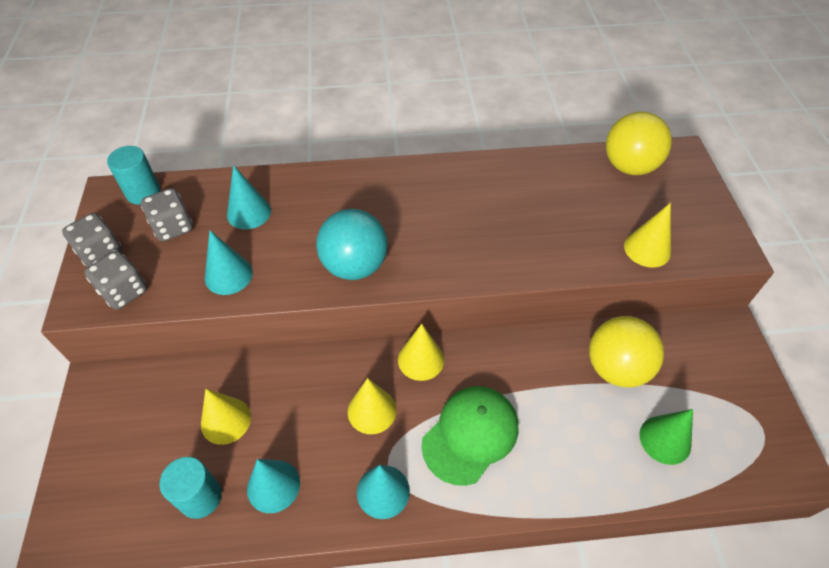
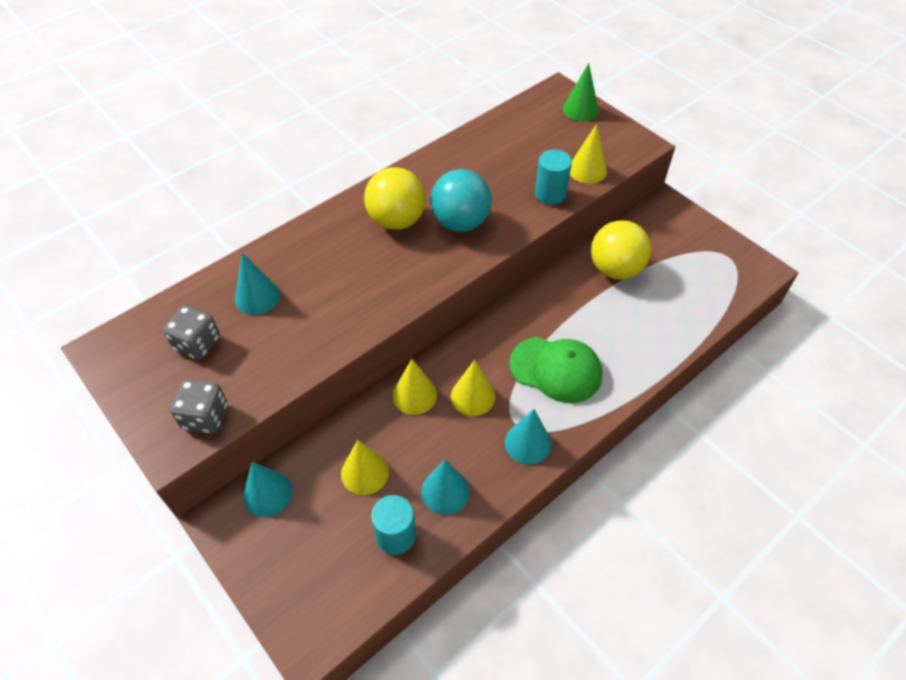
camera: 35 degrees left, 0 degrees up
grey dice [62,213,122,267] -> none
turquoise cylinder [107,146,160,205] -> turquoise cylinder moved to [535,149,572,205]
turquoise cone [205,230,253,295] -> turquoise cone moved to [243,462,292,517]
turquoise ball [316,209,388,280] -> turquoise ball moved to [430,169,492,232]
yellow cone [398,324,444,381] -> yellow cone moved to [393,359,437,415]
green cap [422,386,518,486] -> green cap turned 105 degrees clockwise [509,337,602,403]
yellow ball [606,112,672,175] -> yellow ball moved to [364,167,426,230]
green cone [639,409,693,465] -> green cone moved to [563,63,599,121]

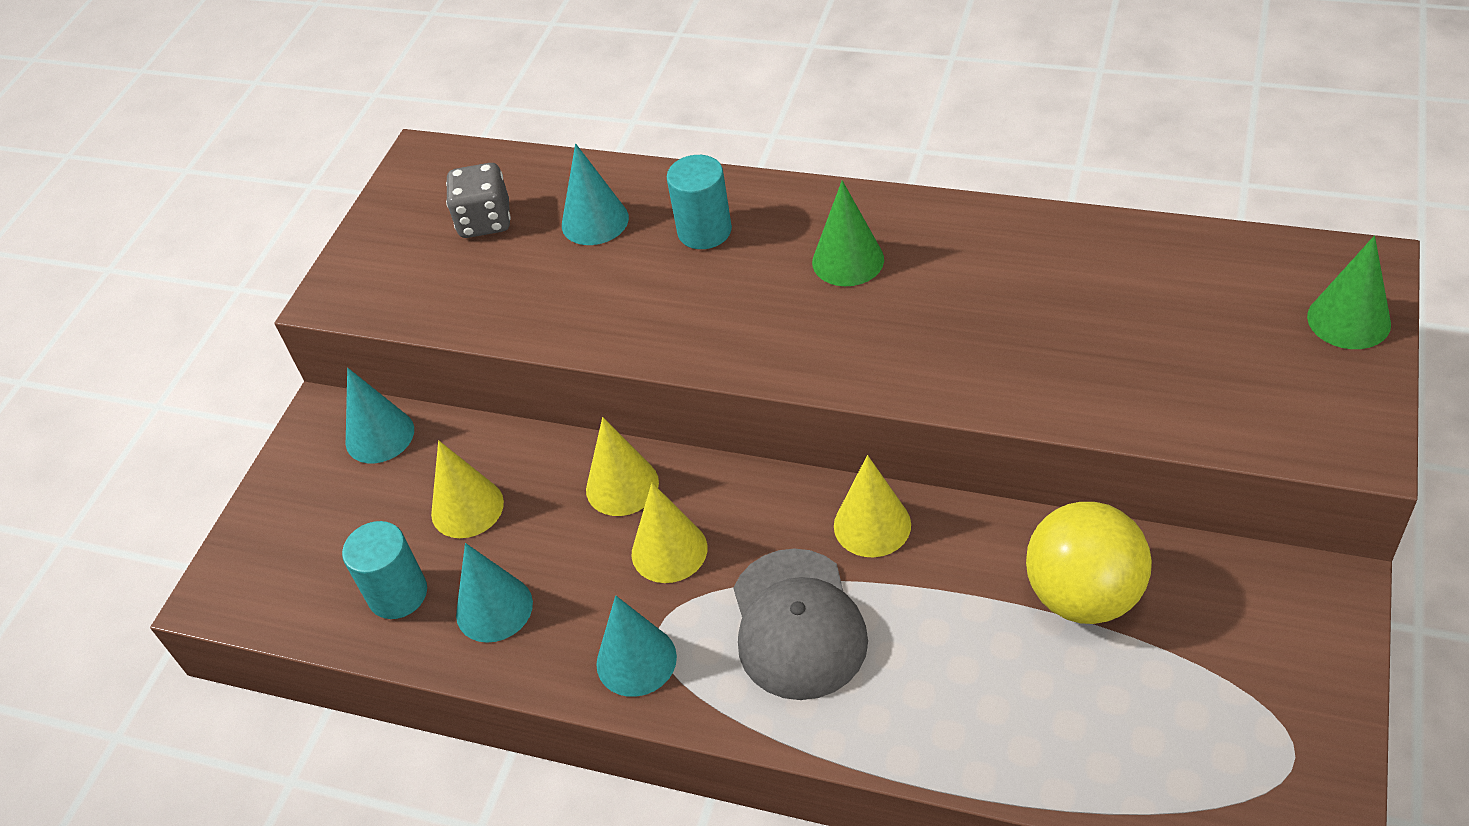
camera: 65 degrees right, 5 degrees down
grey dice [170,379,227,434] -> none
yellow ball [364,167,426,230] -> green cone [812,180,884,286]
turquoise ball [430,169,492,232] -> none
green cap [509,337,602,403] -> grey cap [733,549,868,700]
turquoise cylinder [535,149,572,205] -> turquoise cylinder moved to [667,155,732,249]
yellow cone [570,124,607,184] -> yellow cone moved to [834,455,911,557]

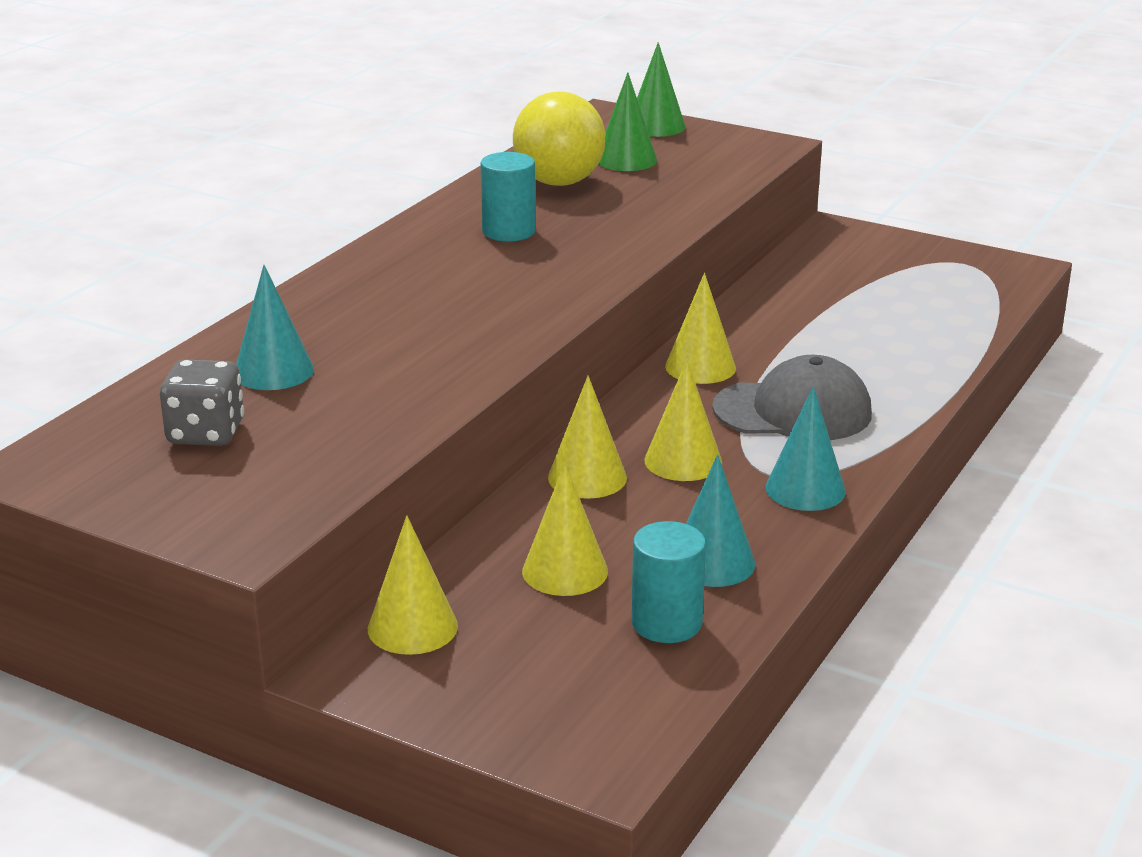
camera: 85 degrees left, 20 degrees down
turquoise cone [346,368,414,463] -> yellow cone [368,515,458,655]
turquoise cylinder [667,155,732,249] -> turquoise cylinder moved to [480,152,536,242]
green cone [812,180,884,286] -> green cone moved to [598,72,657,171]
yellow ball [1026,502,1152,624] -> yellow ball moved to [513,92,606,186]

